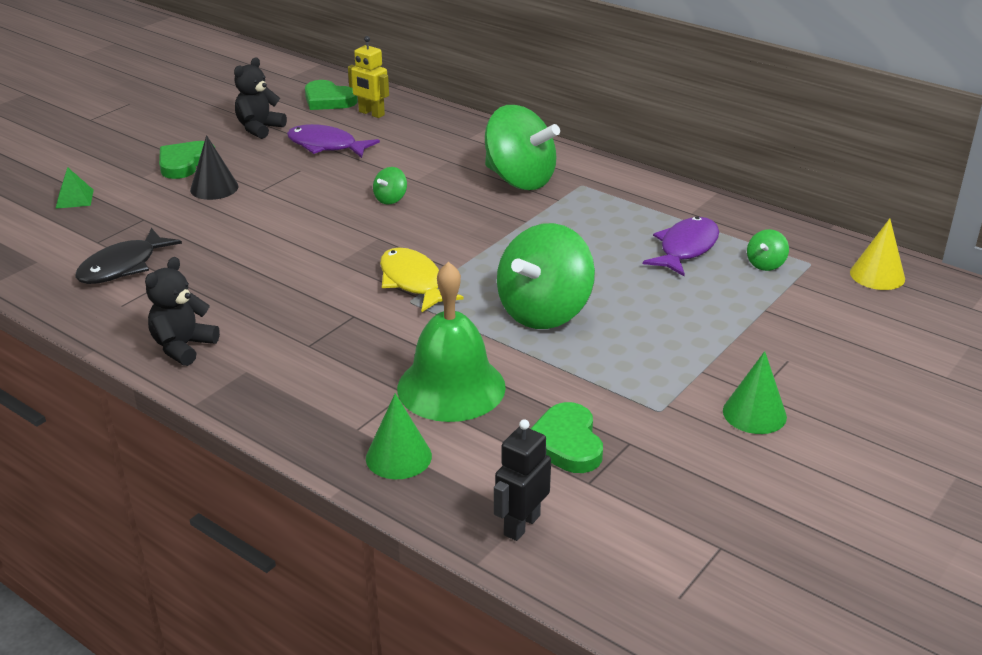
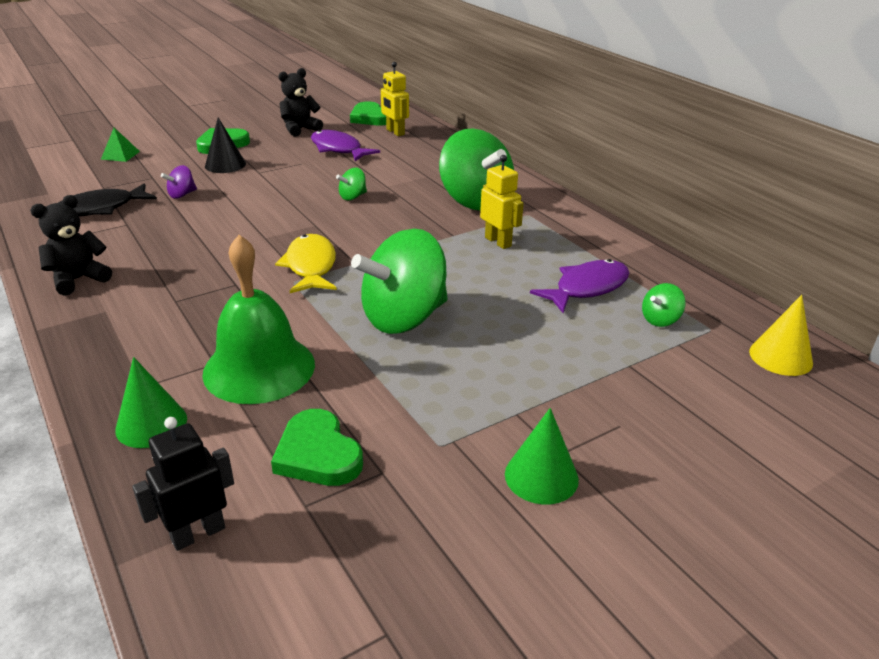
camera: 20 degrees right, 0 degrees up
green heart [531,402,603,473] -> green heart turned 45 degrees counterclockwise [271,409,363,486]
none -> purple spinning top [161,165,197,199]
none -> yellow robot [480,155,524,249]

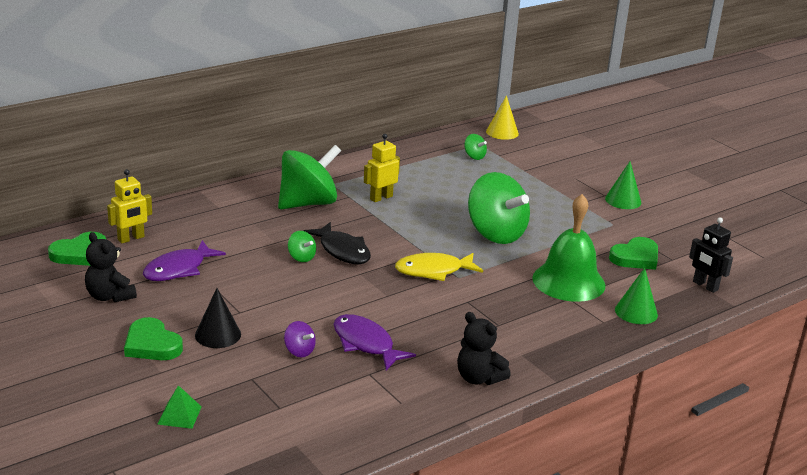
camera: 95 degrees left, 5 degrees down
black fish [58,183,157,217] -> black fish moved to [303,222,371,264]
purple fish [530,259,629,313] -> purple fish moved to [333,314,416,370]

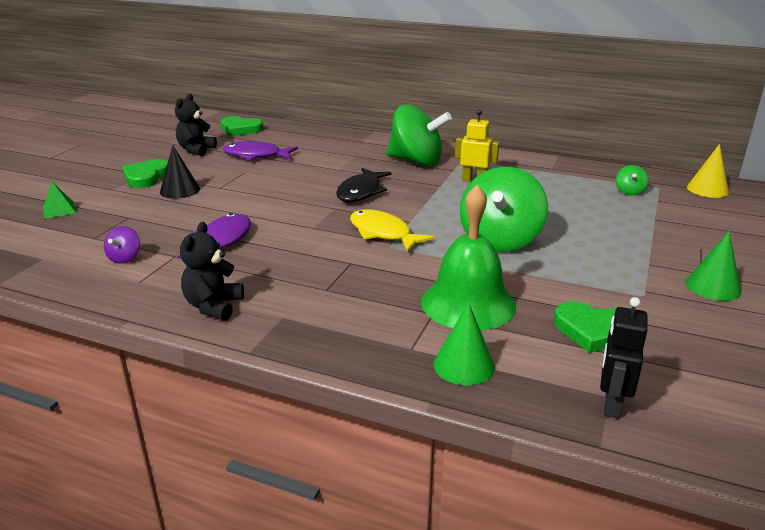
camera: 60 degrees right, 0 degrees up
yellow robot [107,169,152,243] -> none
purple spinning top [284,321,316,357] -> purple spinning top moved to [104,226,140,264]
green spinning top [288,231,316,262] -> none

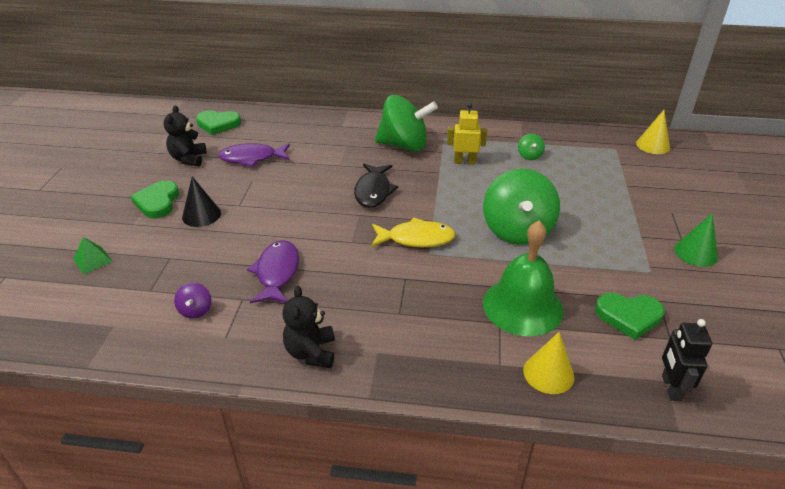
camera: 15 degrees left, 10 degrees up
yellow fish [350,209,434,252] -> yellow fish turned 150 degrees clockwise [371,218,456,247]
green cone [433,303,495,385] -> yellow cone [523,332,575,394]
green spinning top [616,165,649,195] -> green spinning top moved to [518,133,545,160]

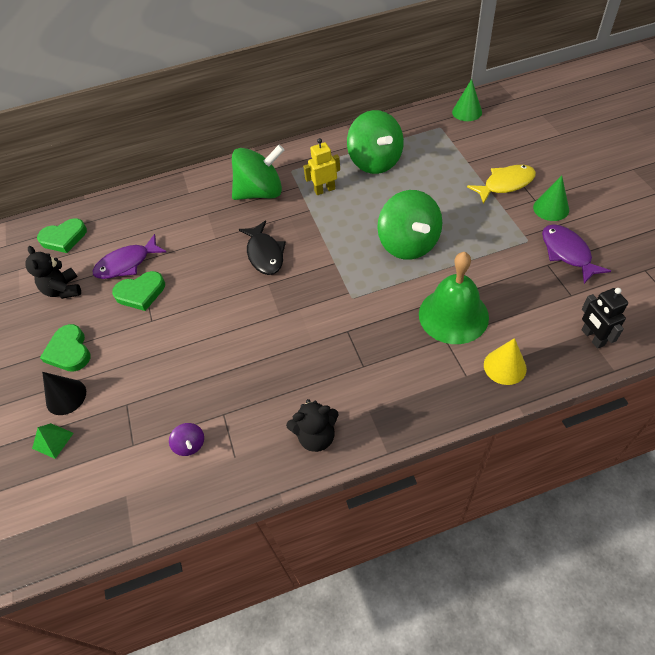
camera: 20 degrees left, 15 degrees up
black cone [182,176,221,227] -> black cone moved to [42,372,86,415]
purple fish [247,240,299,303] -> purple fish moved to [542,224,611,284]
black teddy bear [283,286,335,368] -> black teddy bear turned 75 degrees counterclockwise [286,399,339,452]
yellow fish [371,218,456,247] -> yellow fish moved to [467,165,536,204]
green spinning top [518,133,545,160] -> green spinning top [347,110,404,174], size x2.38
green heart [595,293,664,340] -> green heart moved to [112,271,165,311]
yellow cone [636,110,670,154] -> green cone [452,79,482,121]

